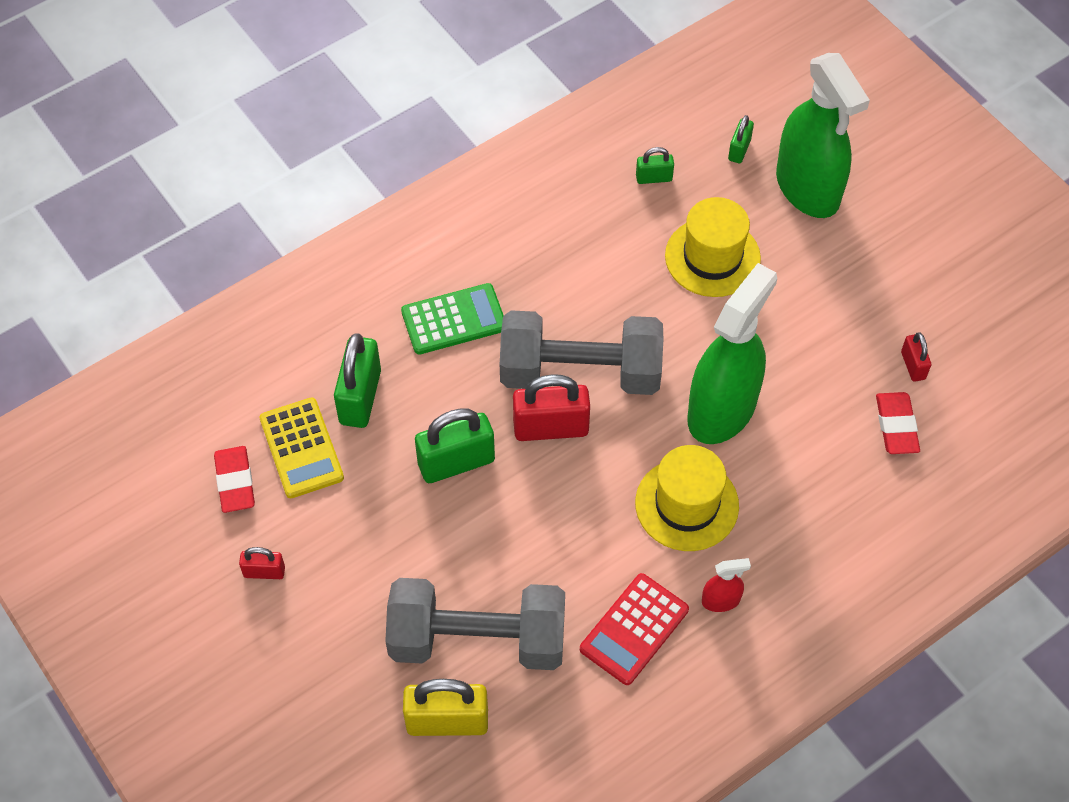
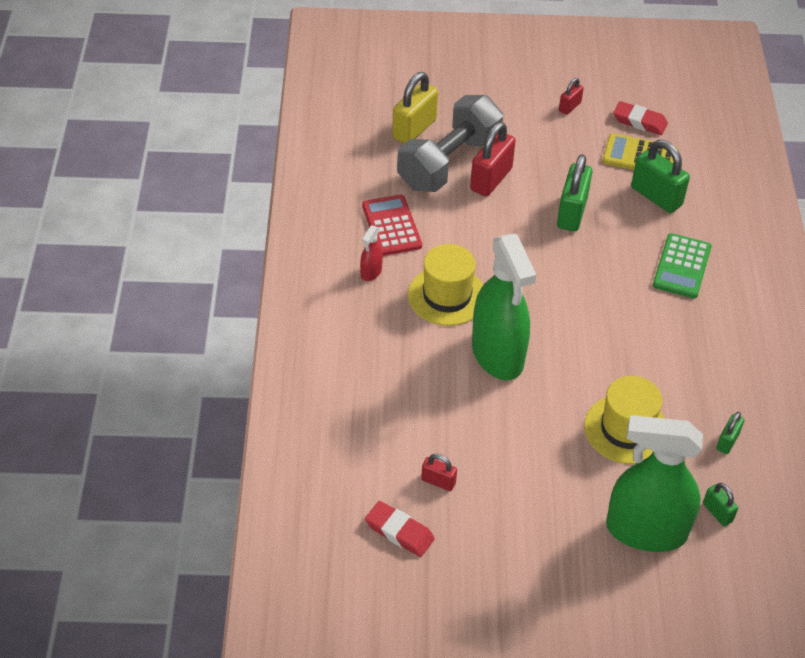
camera: 125 degrees right, 10 degrees down
grey dumbbell [500,310,663,395] -> none
red padlock [513,374,590,441] -> red padlock moved to [470,122,516,197]
red eraser [876,392,920,454] -> red eraser moved to [365,501,435,557]

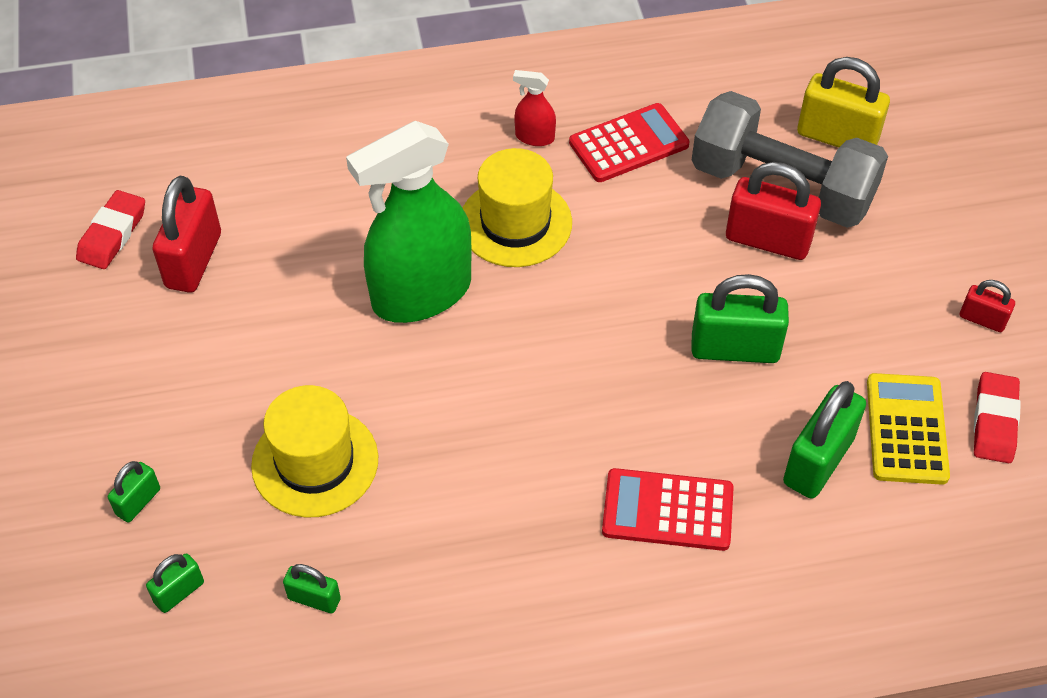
camera: 80 degrees right, 5 degrees up
red padlock [421,454,457,491] -> red padlock [152,176,221,293], size x1.89
green spray bottle [606,415,703,552] -> green padlock [108,461,160,522]
green calculator [653,233,712,298] -> red calculator [602,468,734,551]

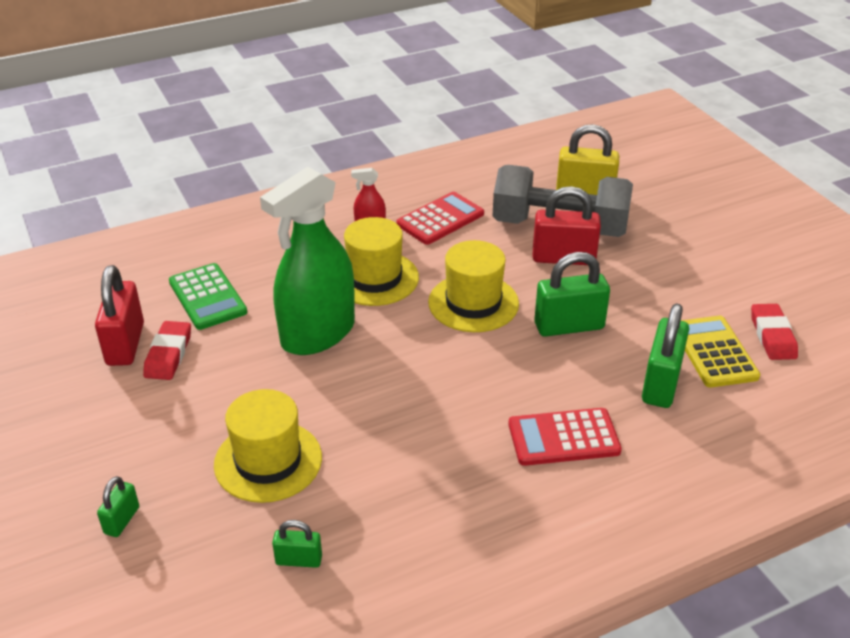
camera: 15 degrees left, 15 degrees down
red eraser [76,190,145,269] -> red eraser moved to [143,321,191,380]
green padlock [146,553,204,613] -> none
red padlock [960,280,1015,332] -> none
none -> green calculator [169,263,247,330]
none -> yellow hat [428,240,519,332]

